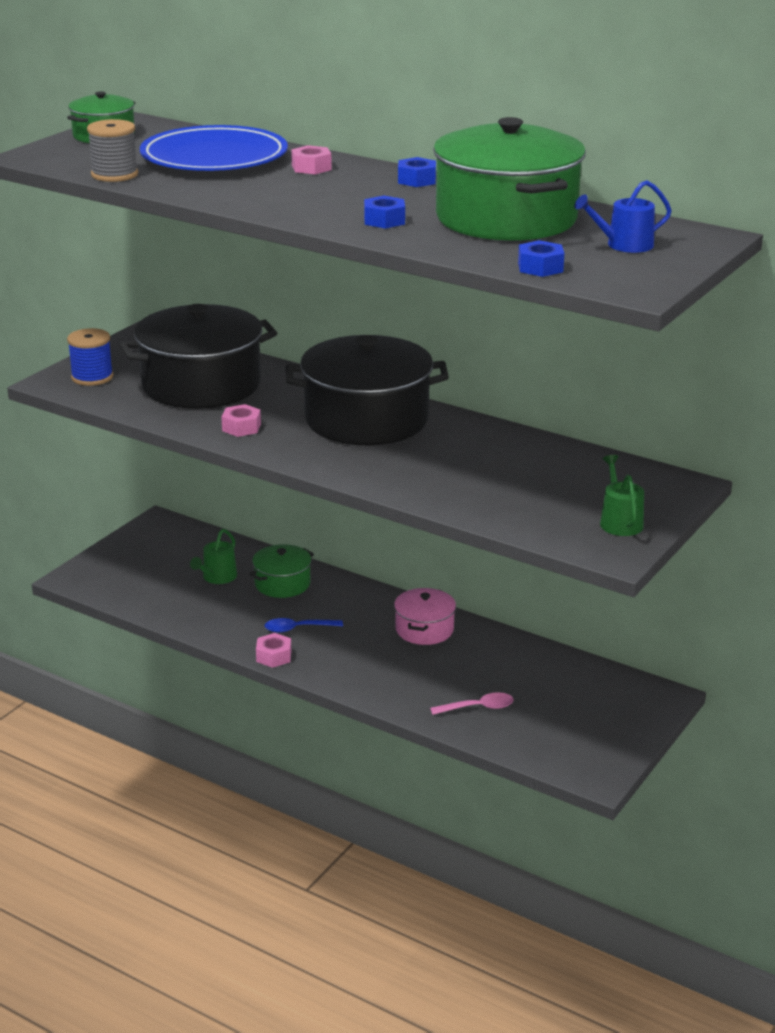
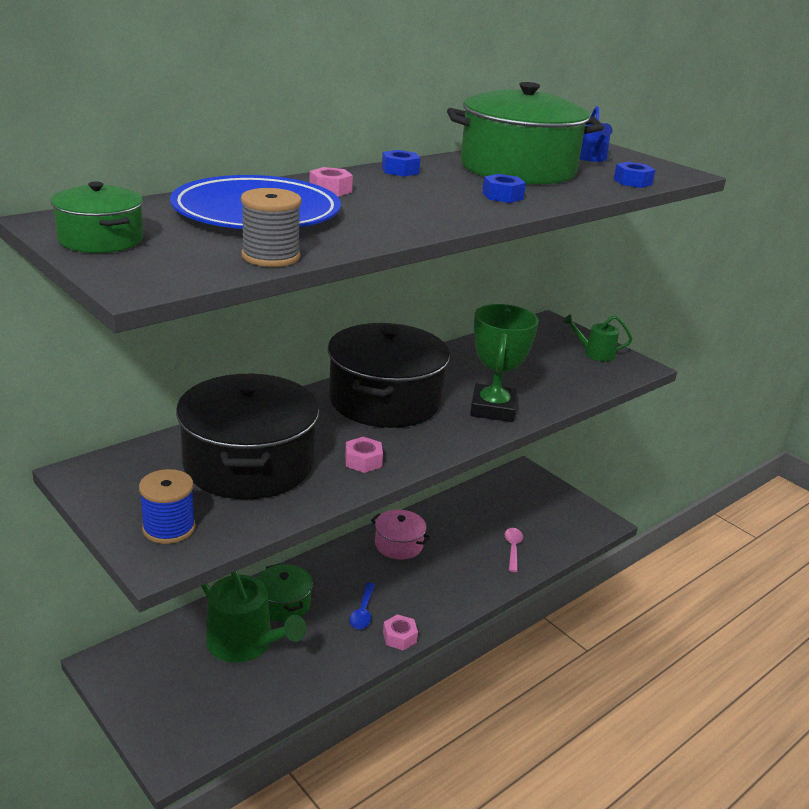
camera: 75 degrees left, 0 degrees up
green watering can [190,529,237,584] -> green watering can [201,571,306,663], size x1.85
none -> green trophy [470,304,539,422]

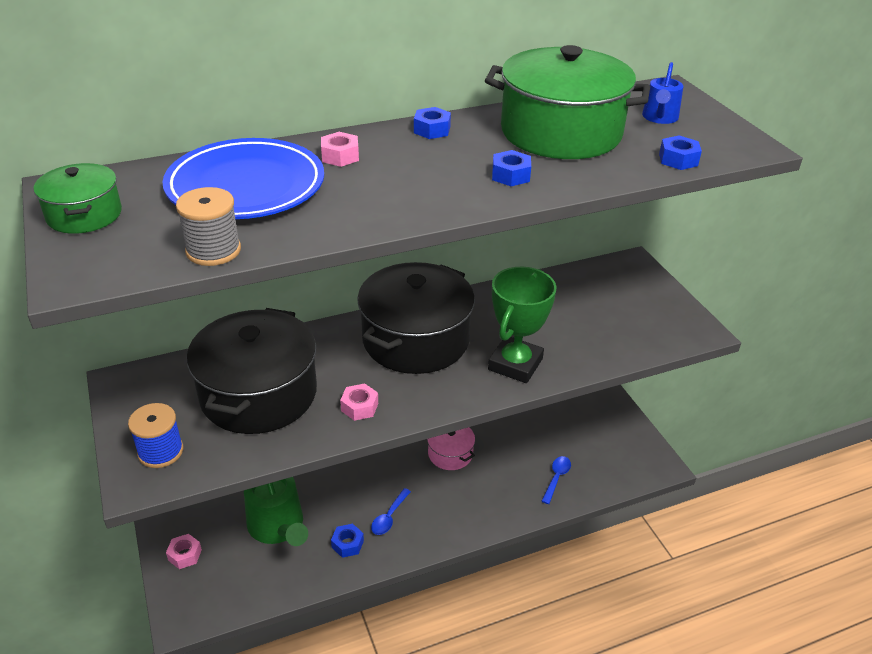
camera: 20 degrees right, 10 degrees up
green pot [257,564,313,622] -> none
pink nut [383,614,418,650] -> pink nut moved to [166,534,202,569]
pink spoon [504,528,523,572] -> blue spoon [542,456,571,504]
green watering can [563,315,633,361] -> none
none -> blue nut [331,524,364,558]

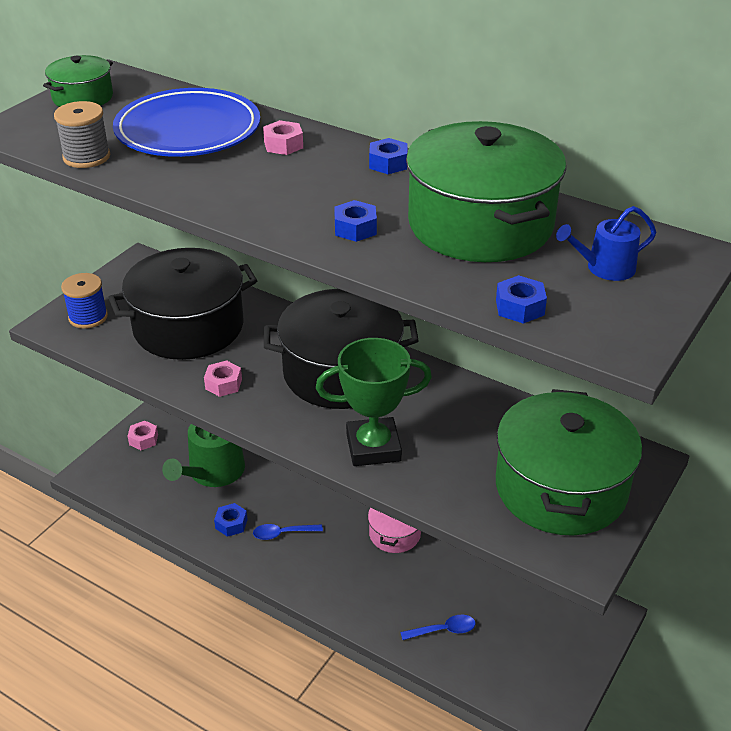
camera: 55 degrees right, 0 degrees up
none -> green pot [496,389,642,536]

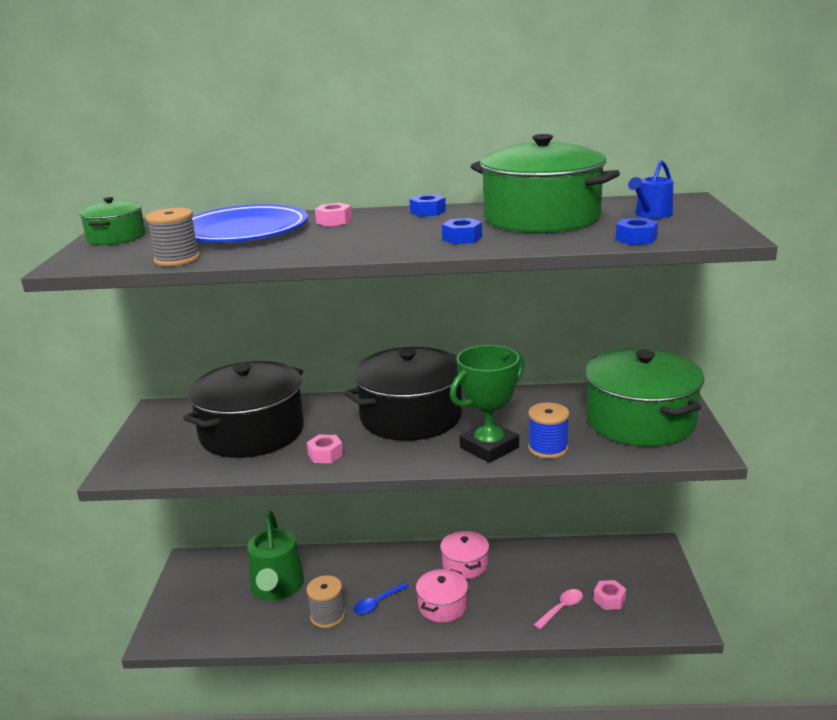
camera: 30 degrees left, 15 degrees down
blue spool [61,273,108,329] -> blue spool moved to [528,402,569,459]
pink nut [128,421,158,450] -> pink nut moved to [594,580,626,610]
blue nut [214,503,248,537] -> grey spool [306,575,345,628]
blue spoon [400,615,476,640] -> pink spoon [534,589,583,629]
none -> pink pot [416,569,468,622]

